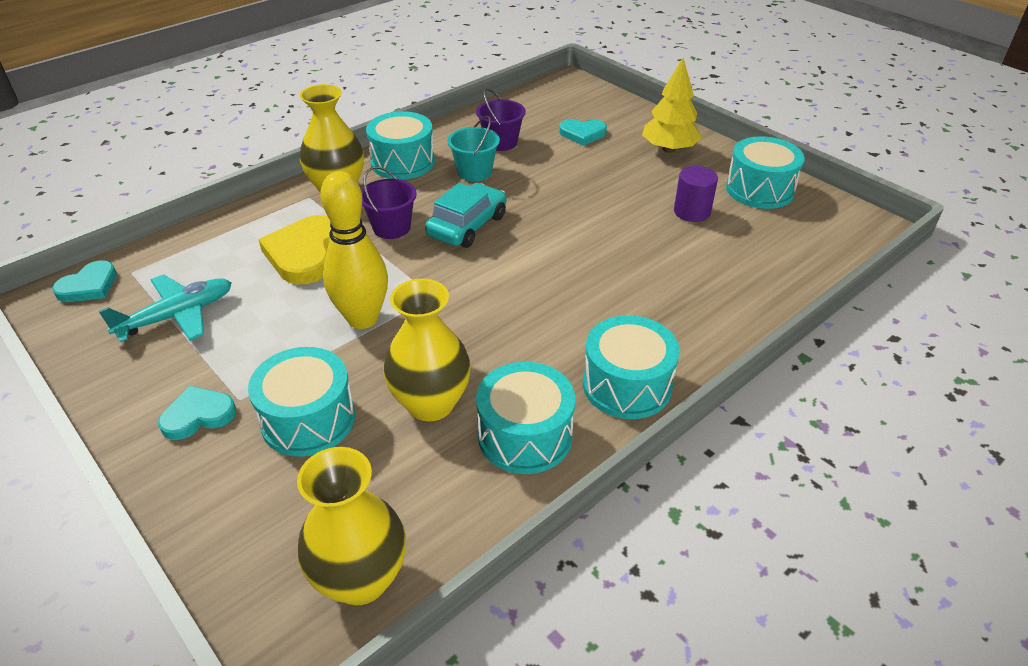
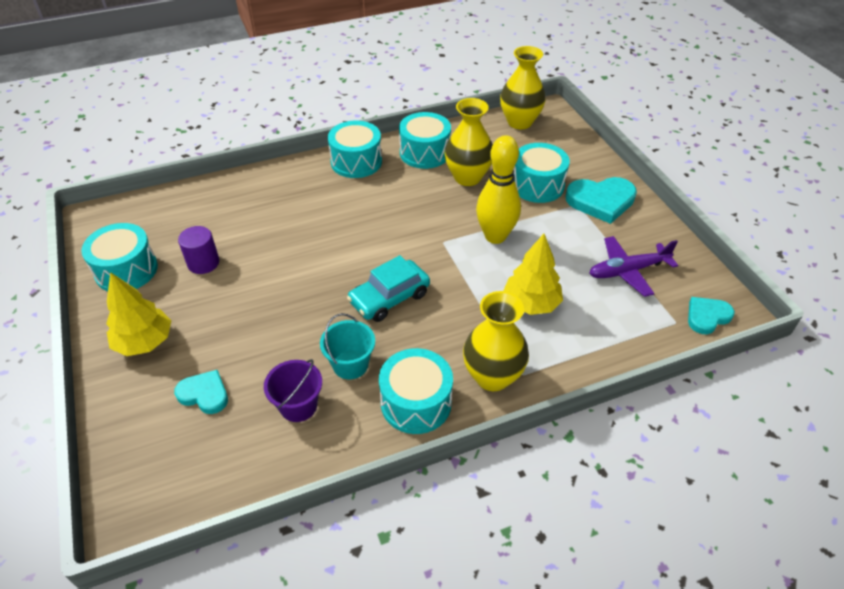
camera: 160 degrees left, 5 degrees up
turquoise plane [99,274,232,342] -> purple plane [589,236,678,297]
turquoise heart [158,386,236,440] -> turquoise heart [566,177,637,224], size x1.63
yellow heart [259,215,331,285] -> yellow tree [503,234,563,315]
purple bucket [361,166,417,239] -> none

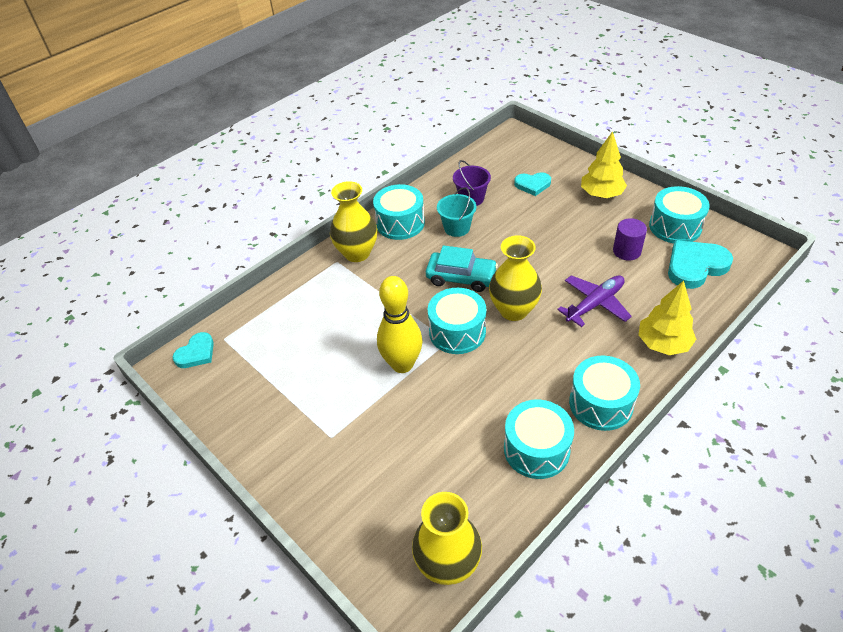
camera: 160 degrees right, 0 degrees up
turquoise car [347,255,430,322] -> turquoise car turned 75 degrees clockwise [426,245,498,292]
yellow vase [445,98,493,186] -> yellow vase moved to [489,236,542,321]
yellow tree [503,234,563,315] -> yellow tree moved to [638,281,696,355]
turquoise drum [513,143,570,203] -> turquoise drum moved to [428,288,486,354]
turquoise heart [566,177,637,224] -> turquoise heart moved to [668,240,733,289]
purple plane [589,236,678,297] -> purple plane moved to [557,275,632,327]

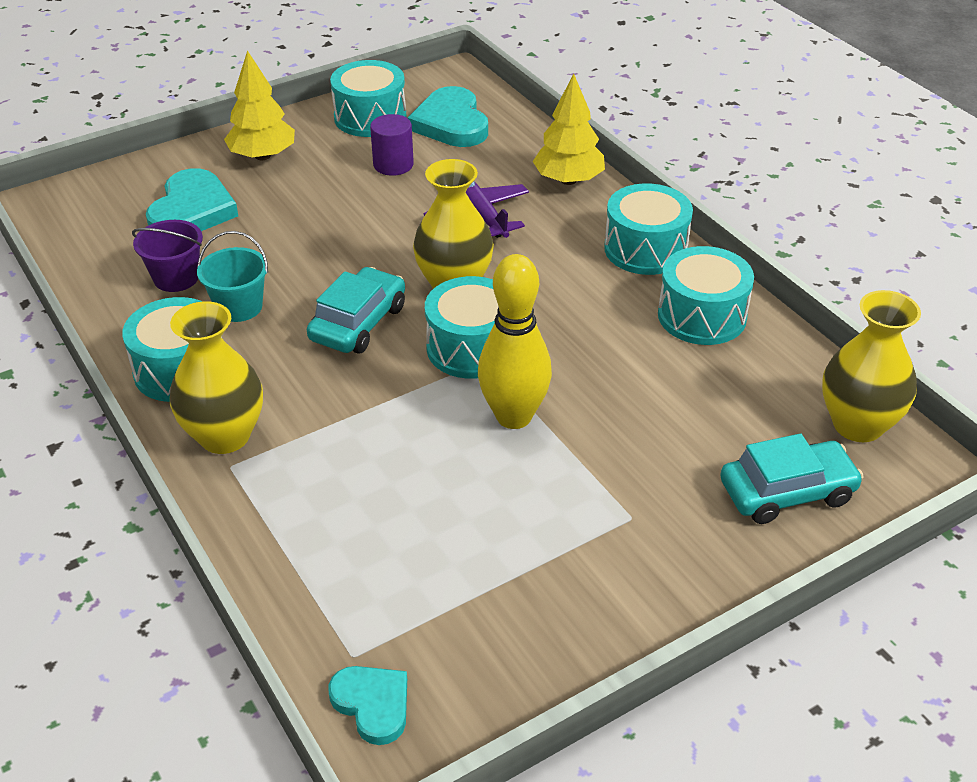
camera: 80 degrees left, 5 degrees down
turquoise heart [514,172,551,196] -> turquoise heart [146,168,238,231], size x1.63
none -> turquoise car [720,433,864,524]

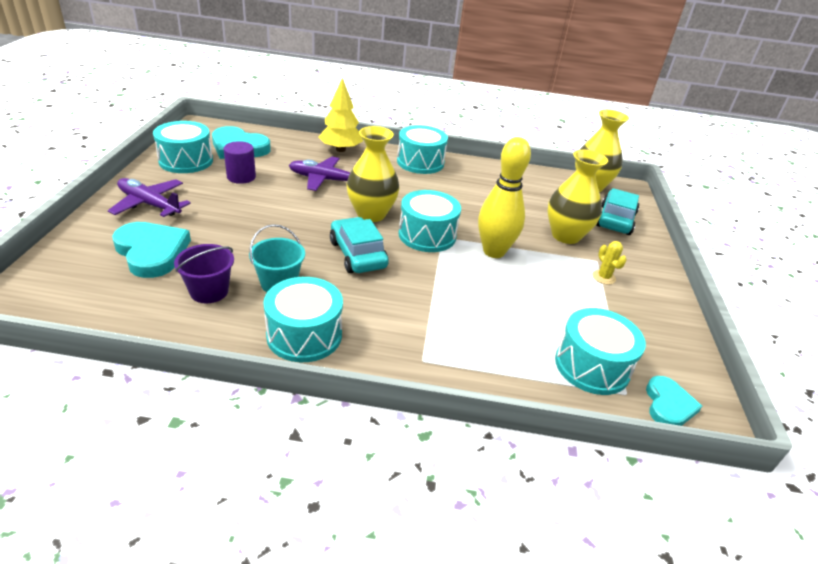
camera: 55 degrees left, 5 degrees down
yellow vase [170,301,263,454] -> yellow vase moved to [547,150,608,244]
yellow tree [224,50,295,160] -> purple plane [108,178,191,217]
turquoise heart [328,666,407,745] -> turquoise heart turned 105 degrees clockwise [646,376,702,426]
turquoise drum [658,246,754,345] -> turquoise drum moved to [555,308,646,395]
none -> yellow cactus [593,241,627,285]

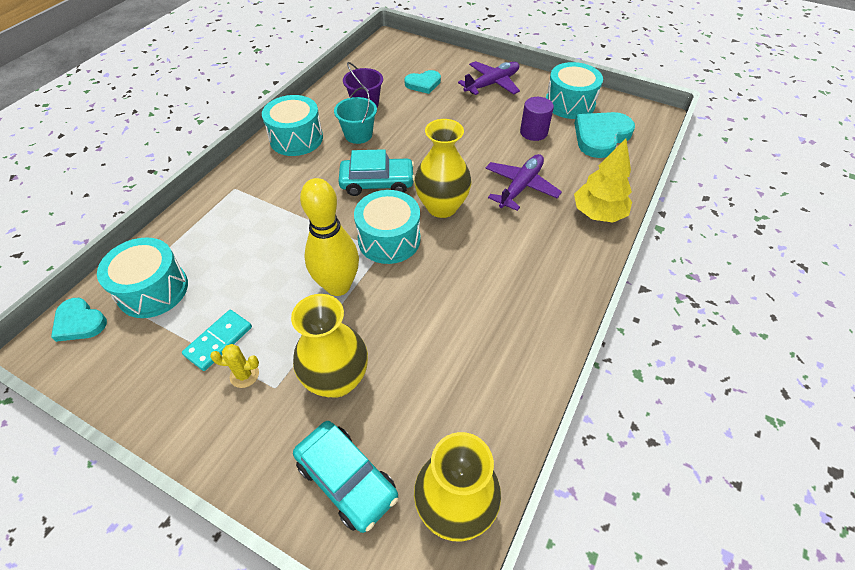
camera: 115 degrees right, 15 degrees up
turquoise heart [112,222,191,278] -> turquoise heart [404,70,441,94], size x0.61
turquoise drum [397,125,448,174] -> none
none -> turquoise domino [182,310,252,371]

